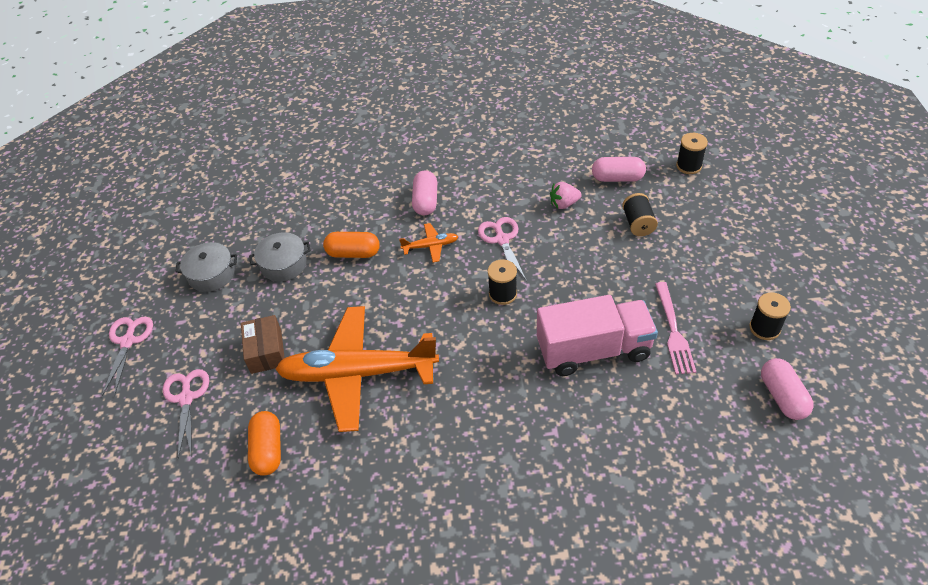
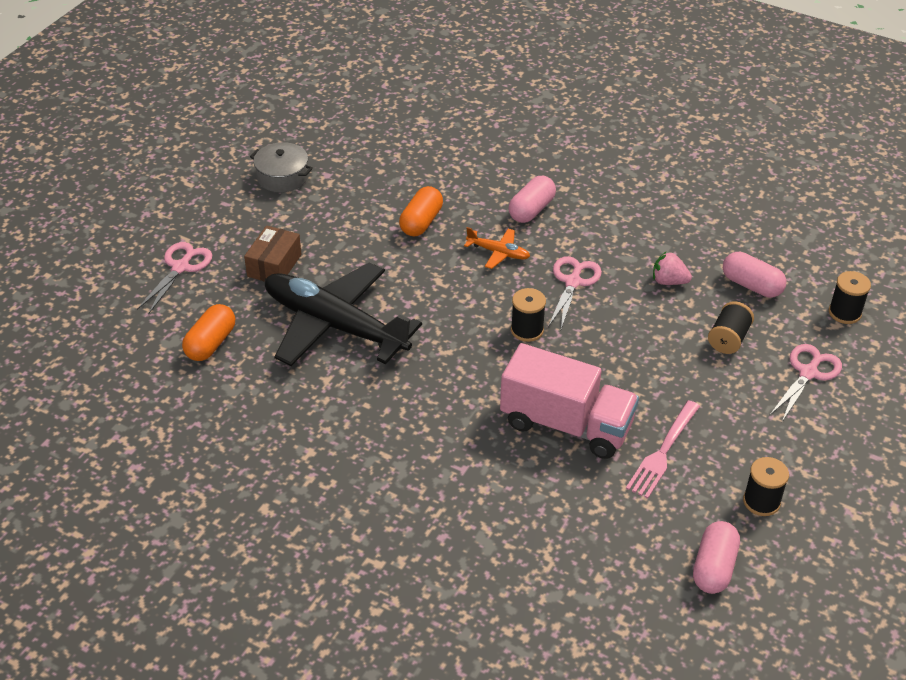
camera: 30 degrees right, 5 degrees down
pink scissors [102,317,153,397] -> pink scissors moved to [769,344,842,422]
grey pot [249,232,311,282] -> none
orange plane [275,306,439,432] -> black plane [265,263,422,366]
orange capsule [323,232,380,258] -> orange capsule turned 75 degrees clockwise [399,186,443,236]

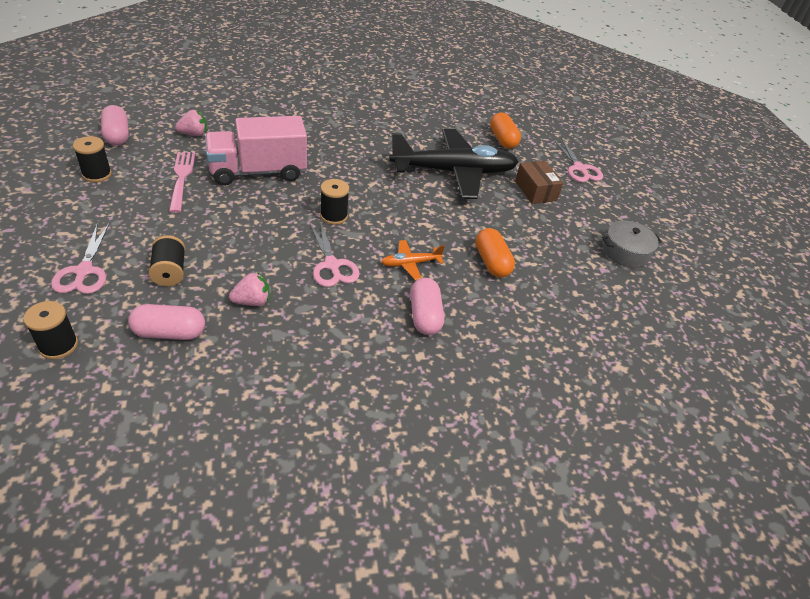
camera: 135 degrees right, 0 degrees up
none -> pink strawberry [175,110,207,136]

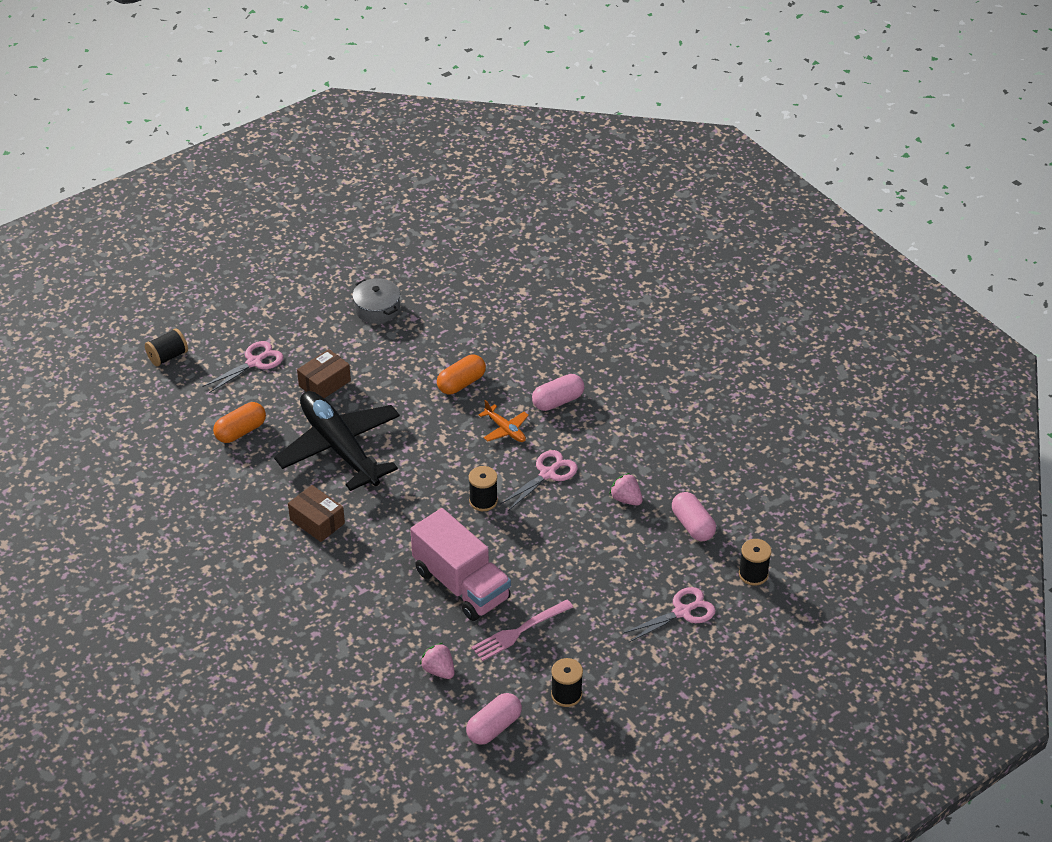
camera: 110 degrees left, 0 degrees up
black spool [149,235,185,286] -> black spool moved to [145,328,188,367]
none -> brown box [288,485,345,542]

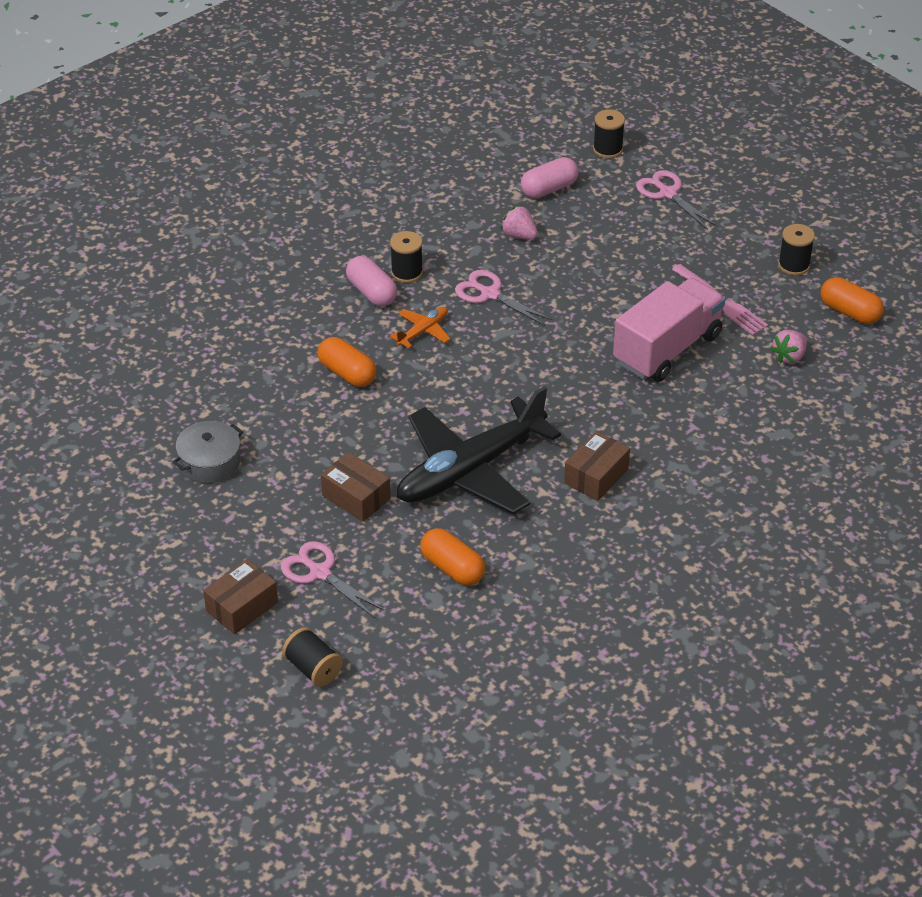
camera: 95 degrees left, 0 degrees up
pink capsule [466,693,522,745] -> orange capsule [820,277,884,324]
black spool [469,466,498,511] -> black spool moved to [390,231,423,283]
pink strawberry [609,473,643,506] -> pink strawberry turned 90 degrees clockwise [501,205,538,240]
none -> brown box [203,559,278,634]

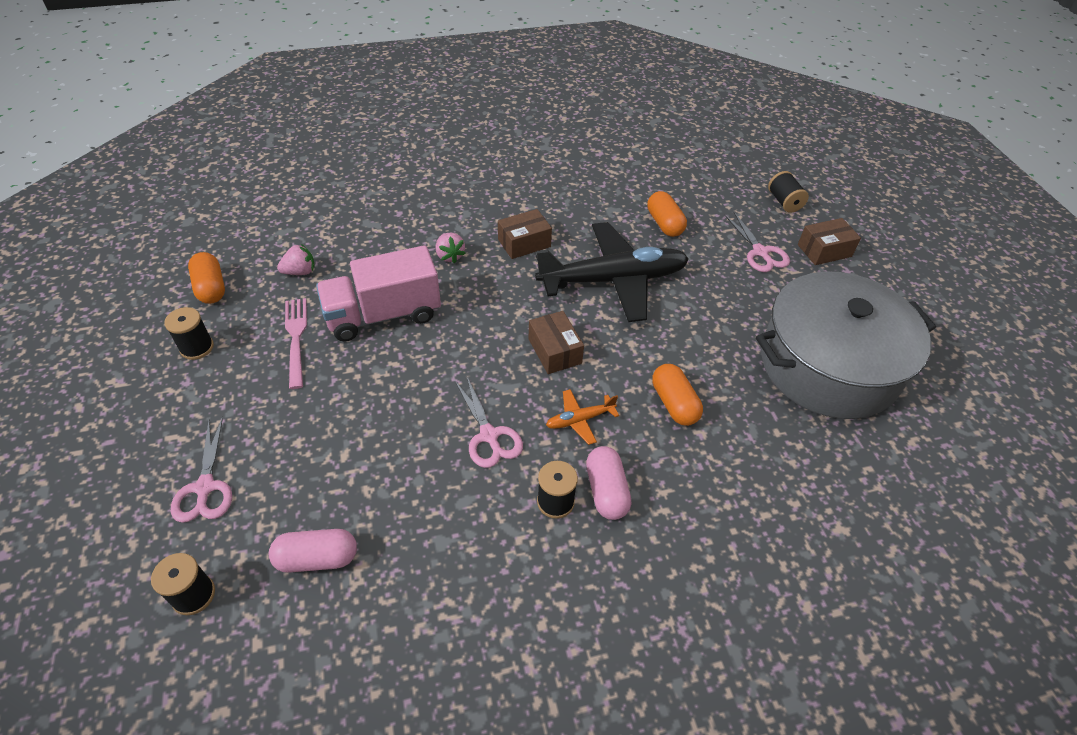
camera: 155 degrees left, 5 degrees up
grey pot [173,421,243,483] -> grey pot [756,272,936,419], size x2.46
brown box [321,452,391,522] -> brown box moved to [529,311,584,374]
pink strawberry [501,205,538,240] -> pink strawberry moved to [436,233,466,263]

